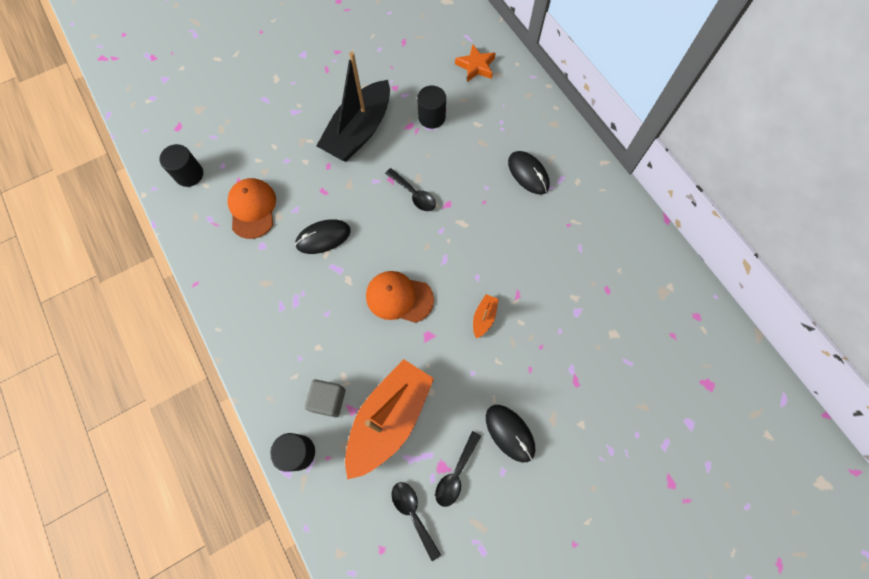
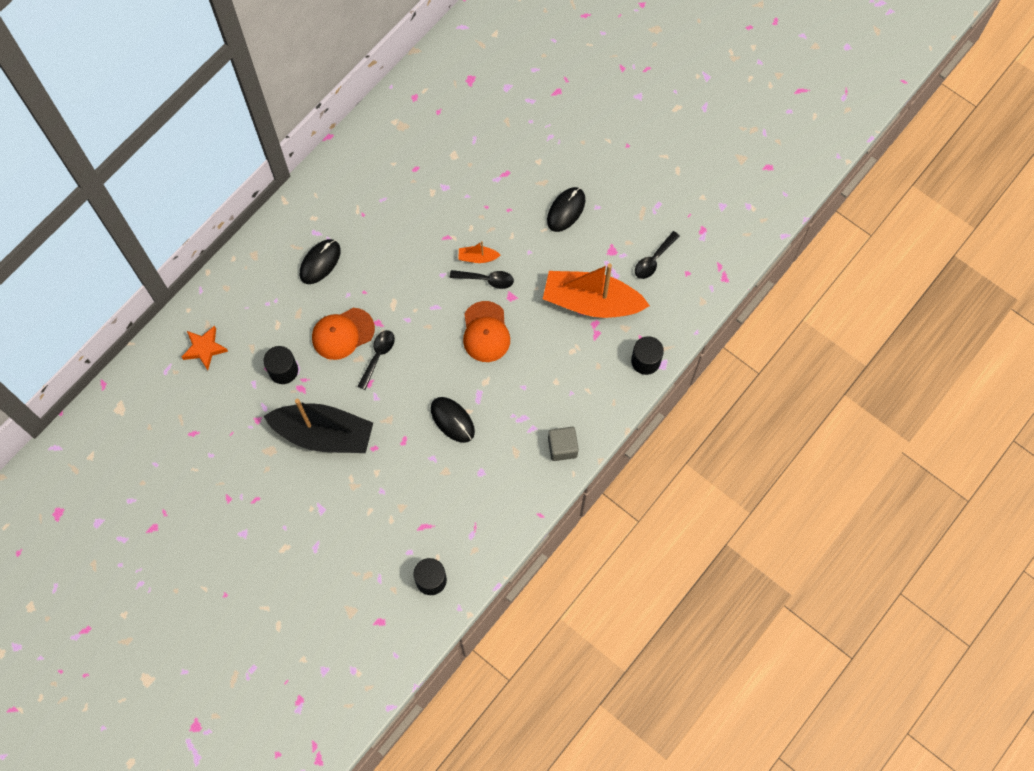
camera: 110 degrees left, 0 degrees up
orange cap [227,178,276,239] -> orange cap moved to [312,308,375,360]
grey cube [305,379,345,417] -> grey cube moved to [548,427,579,461]
black spoon [435,431,481,507] -> black spoon moved to [450,270,514,289]

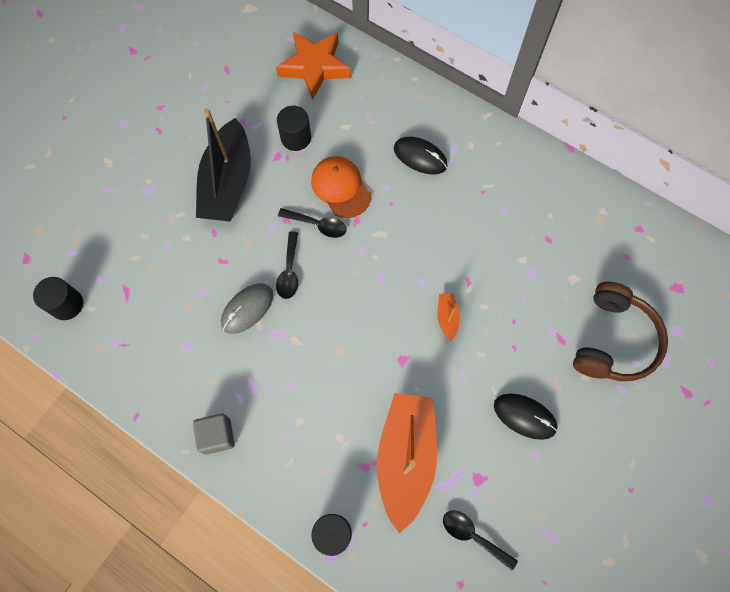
camera: 85 degrees right, 0 degrees up
orange star [182,326,228,370] -> orange star [276,32,351,99], size x1.62
black mouse [431,397,475,443] -> grey mouse [221,283,273,334]
black spoon [450,270,514,289] -> black spoon moved to [276,231,298,299]
orange cap [463,301,510,362] -> none
none -> brown headphones [573,282,668,381]

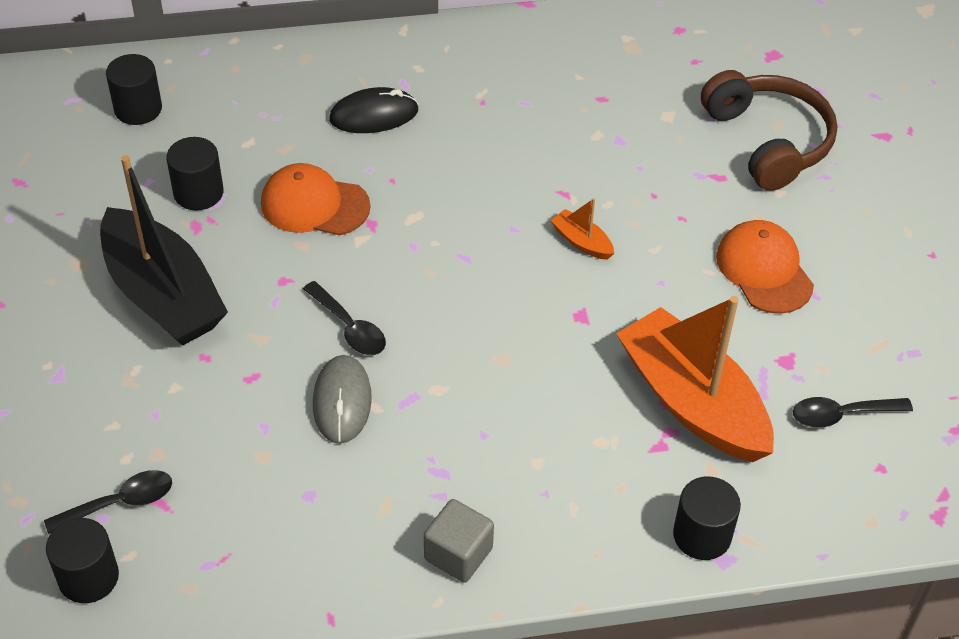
camera: 45 degrees left, 20 degrees down
orange star [276,32,351,99] -> black cylinder [106,54,162,125]
black spoon [278,208,347,238] -> black spoon moved to [44,470,172,534]
black mouse [494,394,558,440] -> orange cap [716,220,814,314]

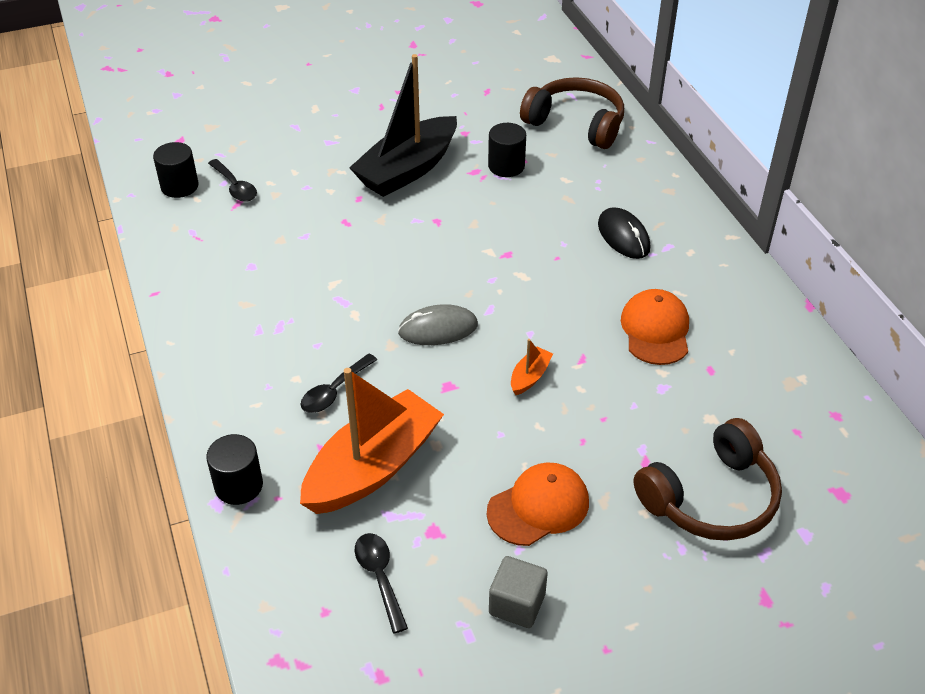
camera: 80 degrees right, 5 degrees down
black cylinder [106,54,162,125] -> brown headphones [520,77,624,149]
orange cap [261,163,371,236] -> orange cap moved to [621,289,689,365]
black spoon [303,281,386,355] -> black spoon moved to [301,354,377,413]
grey mouse [313,355,372,444] -> grey mouse moved to [398,304,478,345]
grey cube [424,499,494,583] -> grey cube moved to [489,556,548,628]

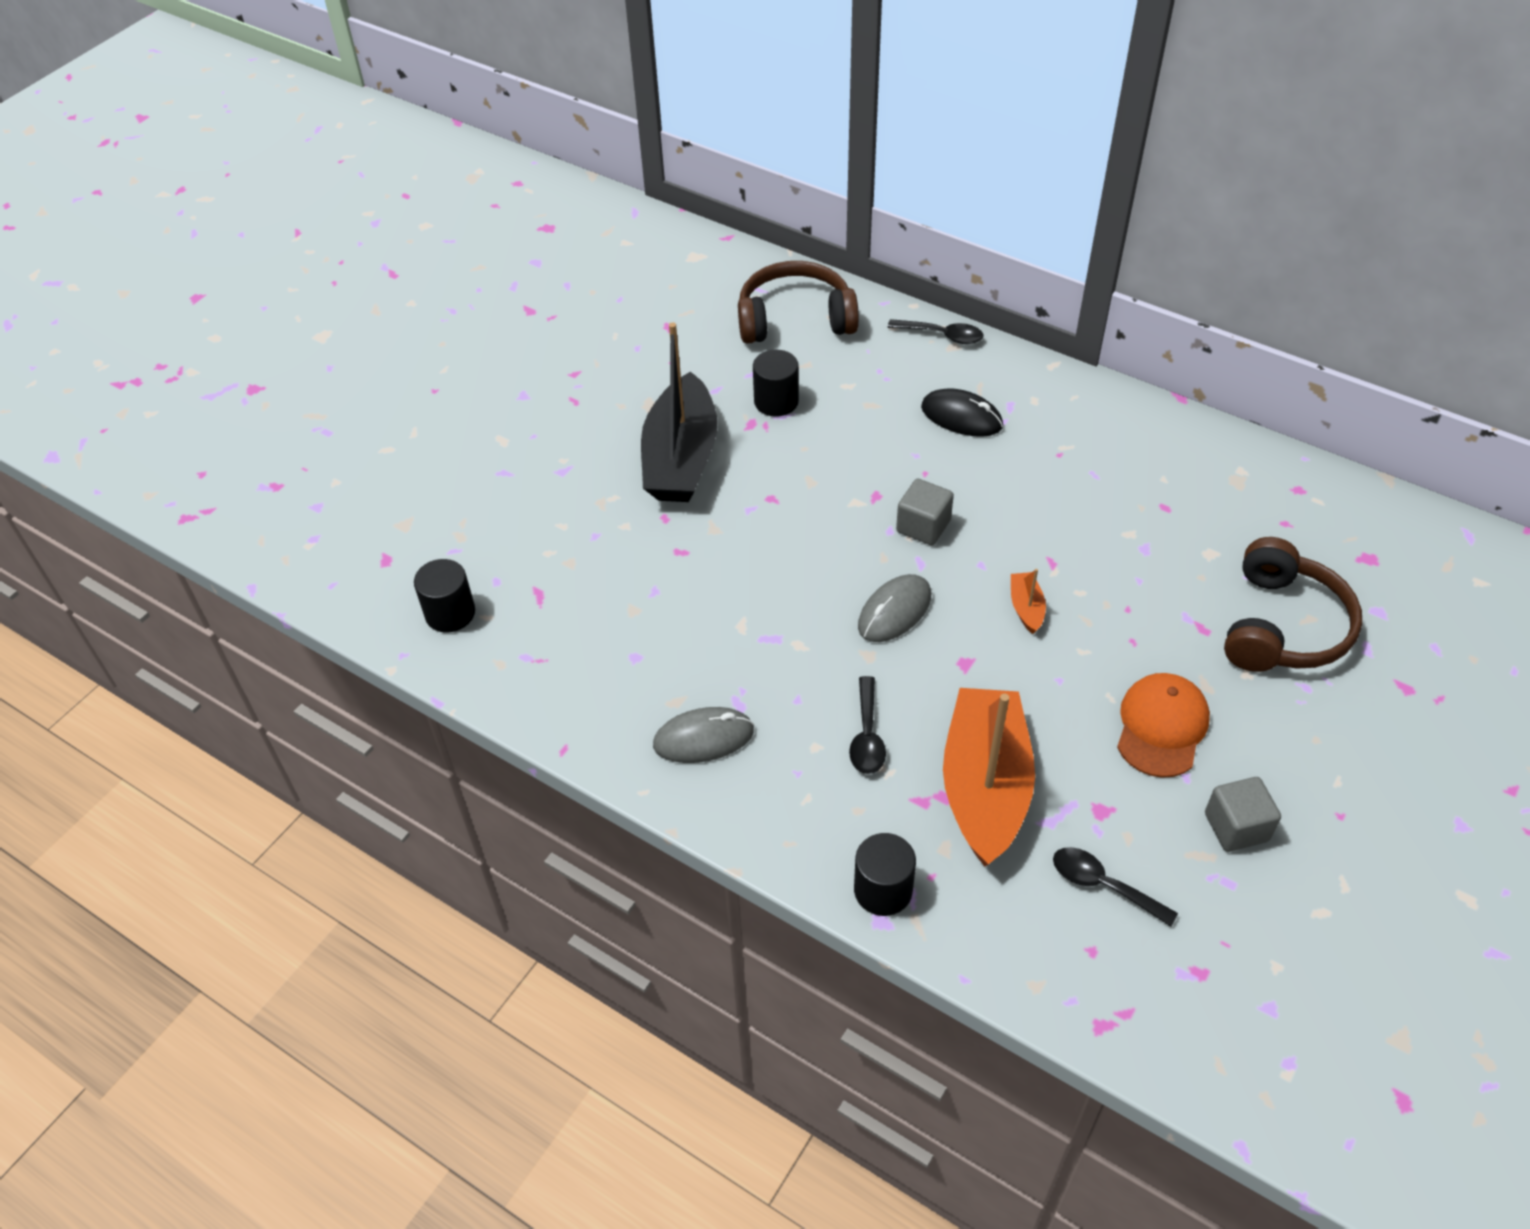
camera: 35 degrees left, 5 degrees up
black spoon [208,159,257,202] -> black spoon moved to [887,319,983,344]
orange cap [621,289,689,365] -> none
none -> grey mouse [653,707,754,763]
none -> grey cube [896,479,954,545]

